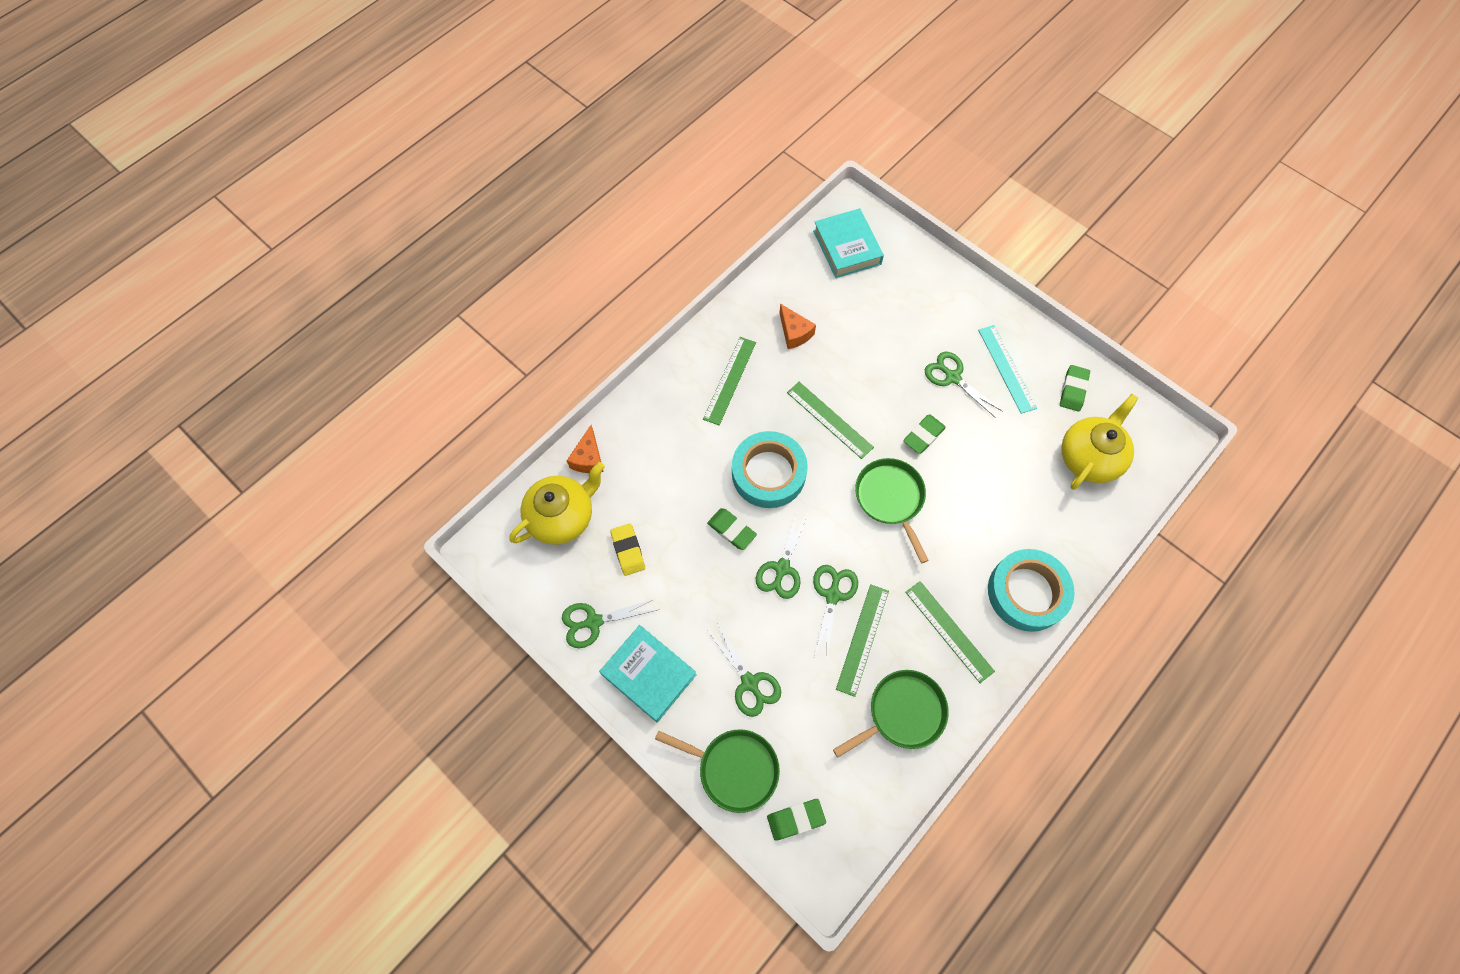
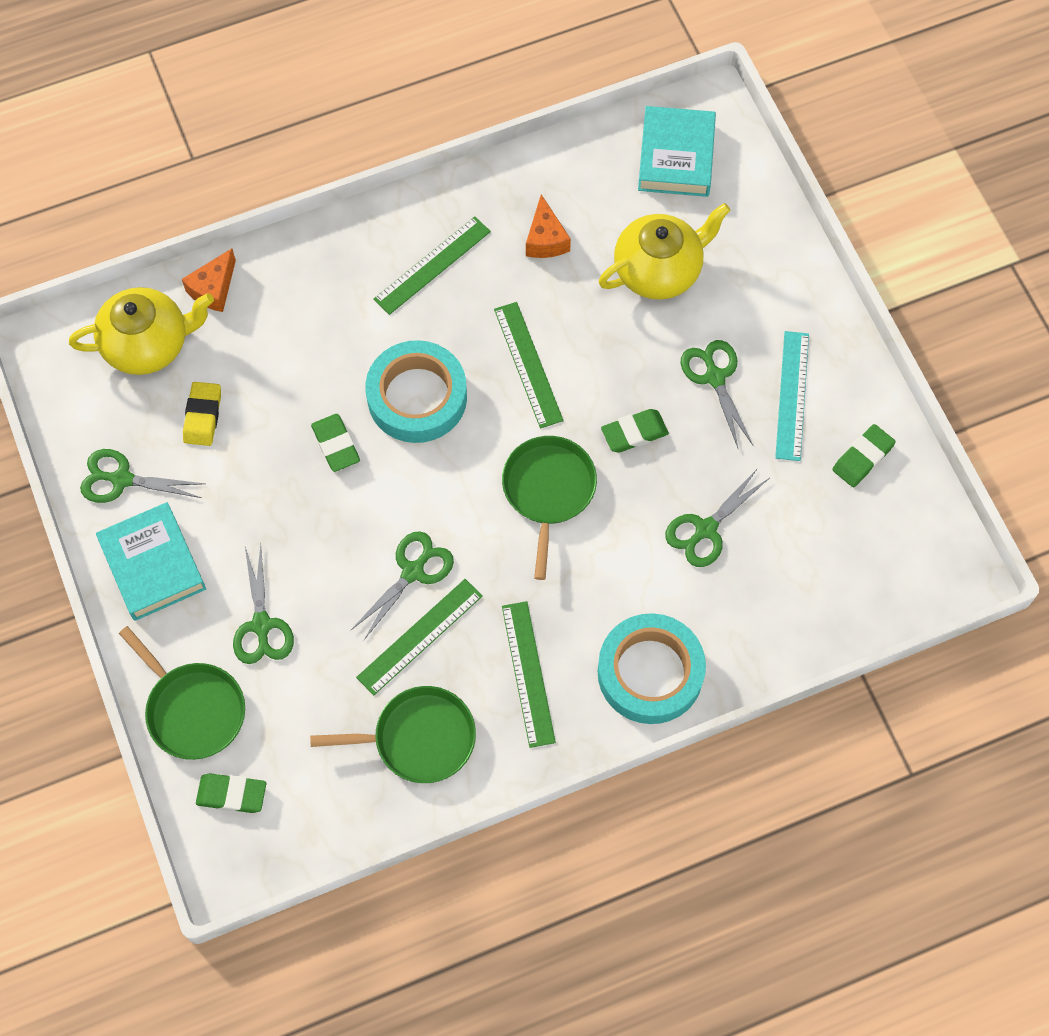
camera: 25 degrees right, 0 degrees up
green scissors [756,511,808,599] -> green scissors moved to [665,468,769,567]
yellow teapot [1061,394,1138,490] -> yellow teapot moved to [598,203,731,300]

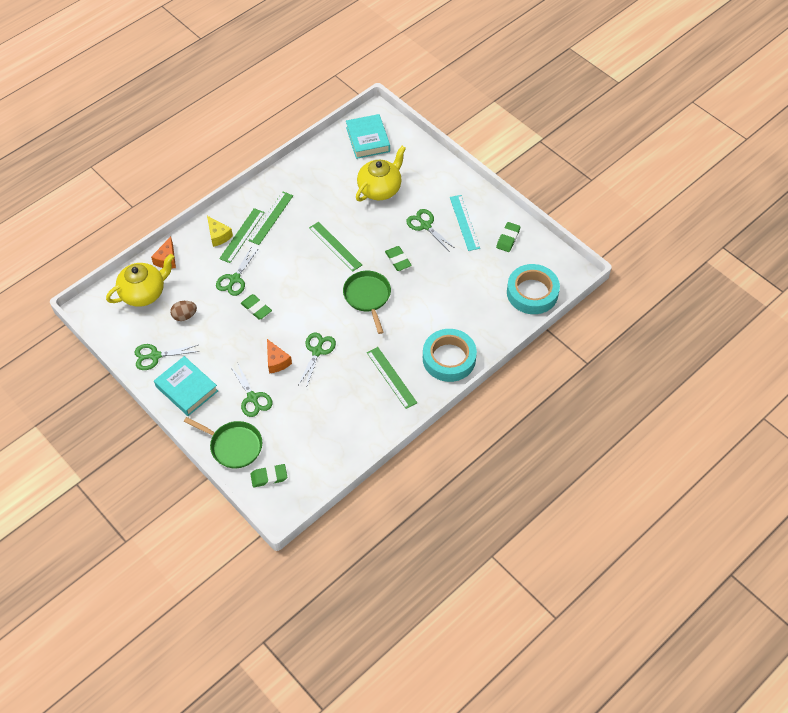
camera: 20 degrees left, 10 degrees down
yellow eraser [183,382,221,446] -> brown egg [170,301,197,321]
green pan [310,686,476,783] -> none
green ruler [356,579,483,695] -> green ruler moved to [219,208,265,263]
turquoise tape [365,340,467,443] -> turquoise tape moved to [507,264,560,314]
orange cheese [526,195,571,258] -> orange cheese moved to [267,339,292,374]
green eraser [601,409,669,453] -> green eraser turned 75 degrees counterclockwise [385,246,412,271]
green scissors [665,468,769,567] -> green scissors moved to [216,246,258,296]
none -> yellow cheese [207,216,233,247]

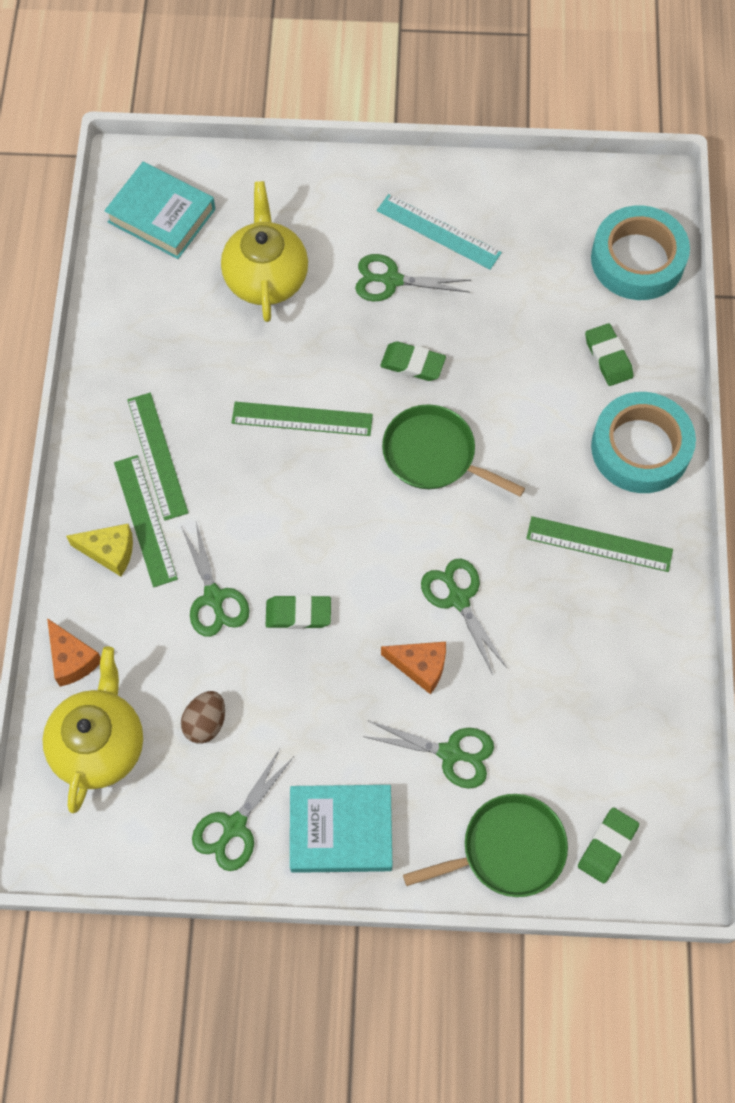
camera: 45 degrees left, 10 degrees up
green eraser [496,222,520,252] -> green eraser moved to [585,323,634,386]

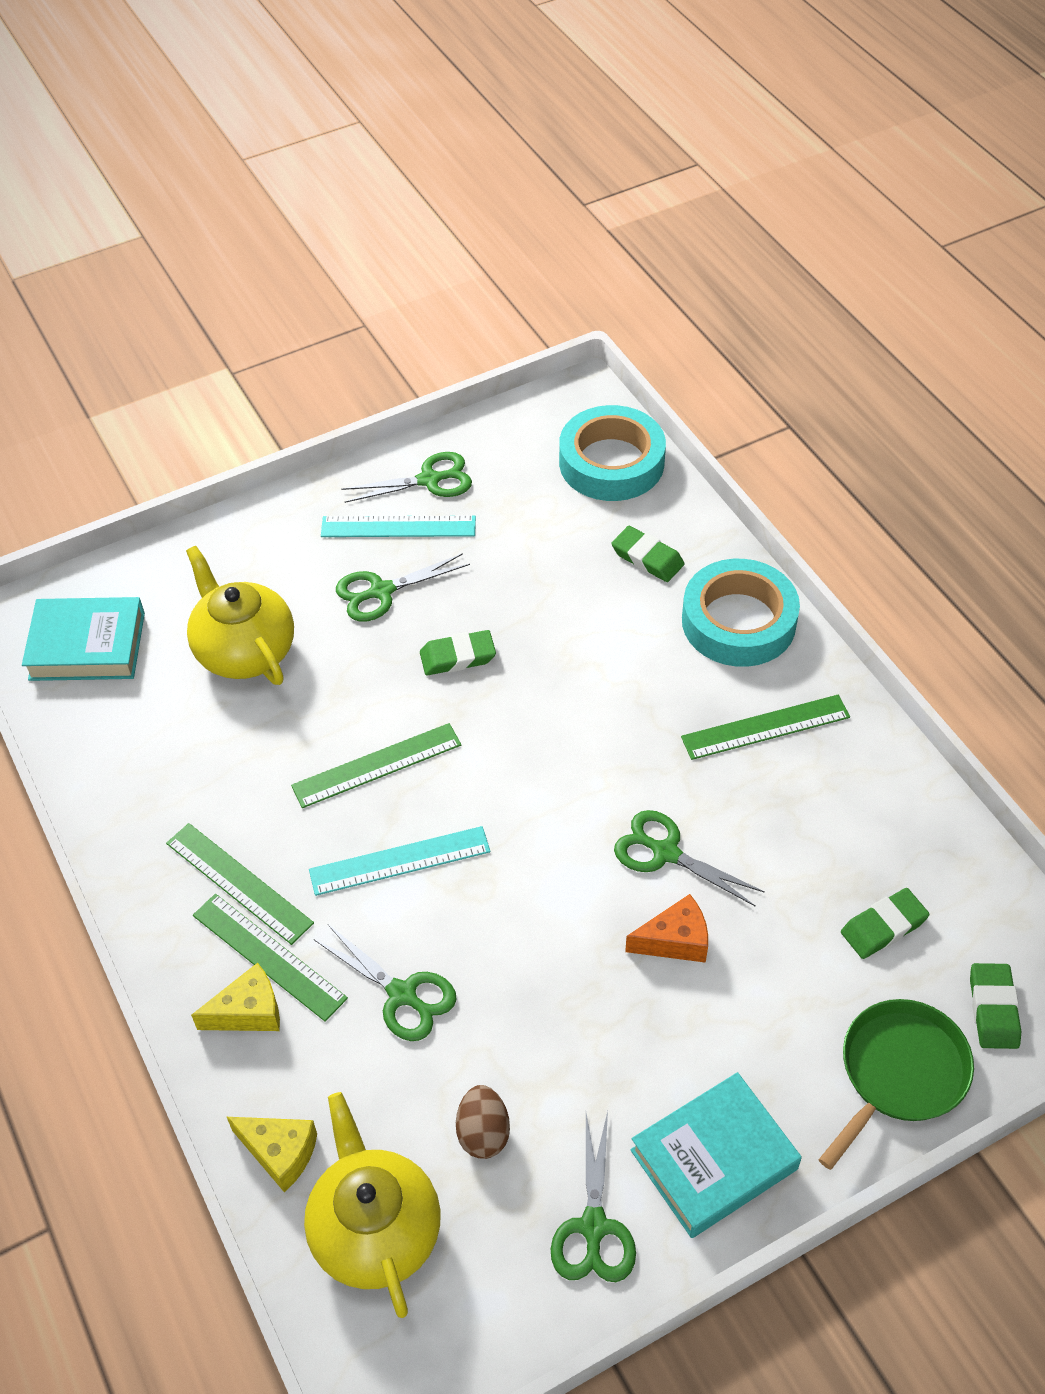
camera: 30 degrees left, 15 degrees down
orange cheese [47,618,101,687] -> yellow cheese [227,1117,317,1192]
green eraser [266,595,331,629] -> green eraser moved to [841,888,929,959]
green scissors [362,720,494,789] -> green scissors moved to [341,452,472,503]
green pan [382,404,525,497] -> none
none -> turquoise ruler [309,826,490,896]

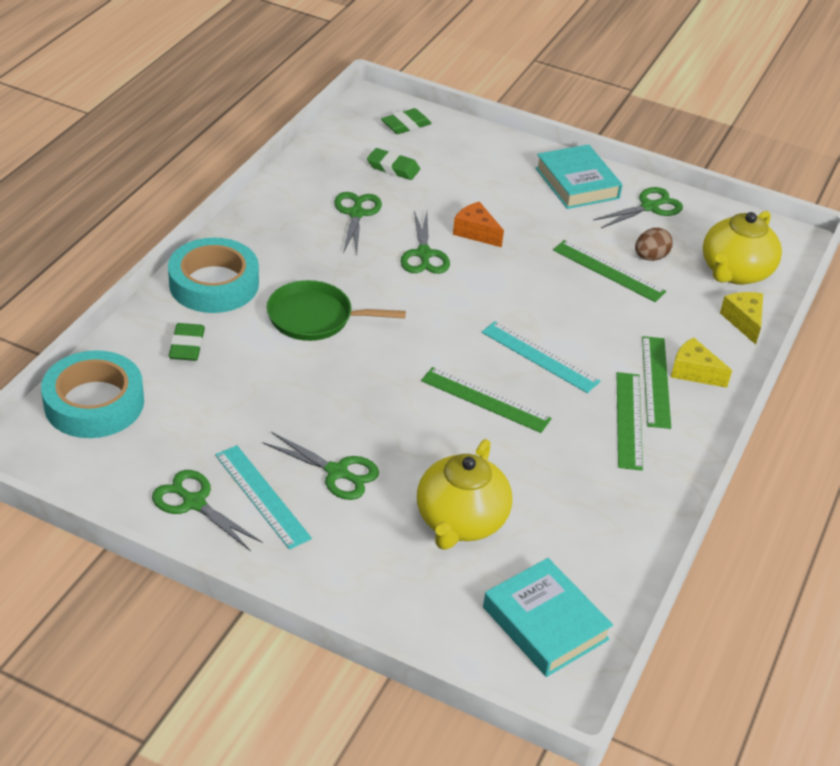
camera: 130 degrees left, 10 degrees down
green scissors [314,925,457,1041] -> green scissors moved to [334,192,382,255]
green eraser [420,630,496,675] -> none
turquoise book [631,1072,802,1238] -> turquoise book turned 45 degrees clockwise [535,144,622,209]
green ruler [681,695,850,760] -> green ruler moved to [553,240,666,302]
green pan [819,999,974,1170] -> green pan moved to [267,280,406,341]

